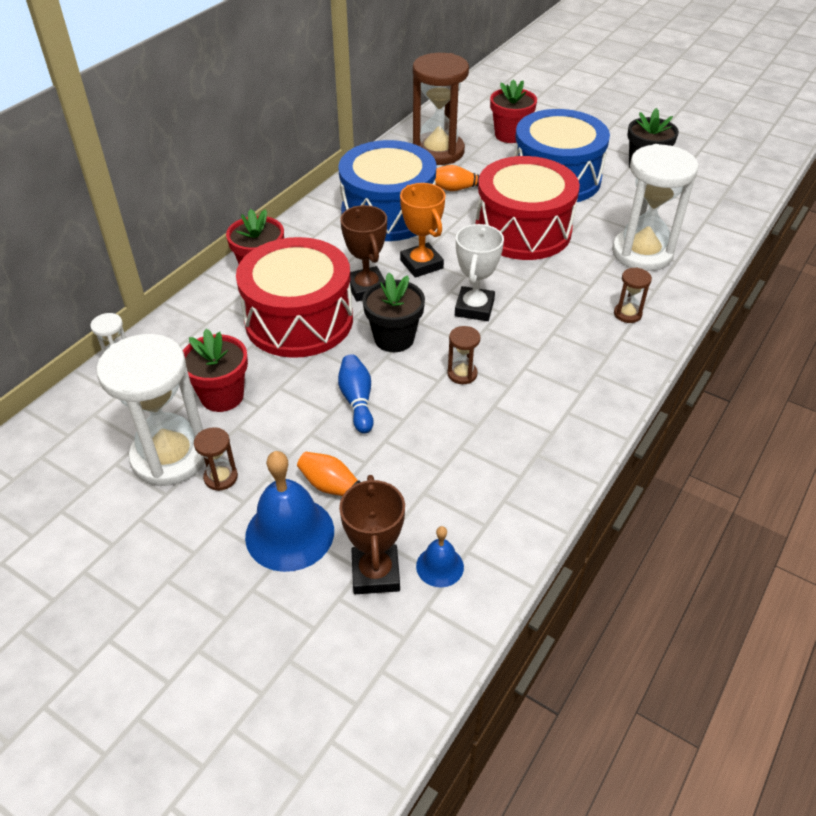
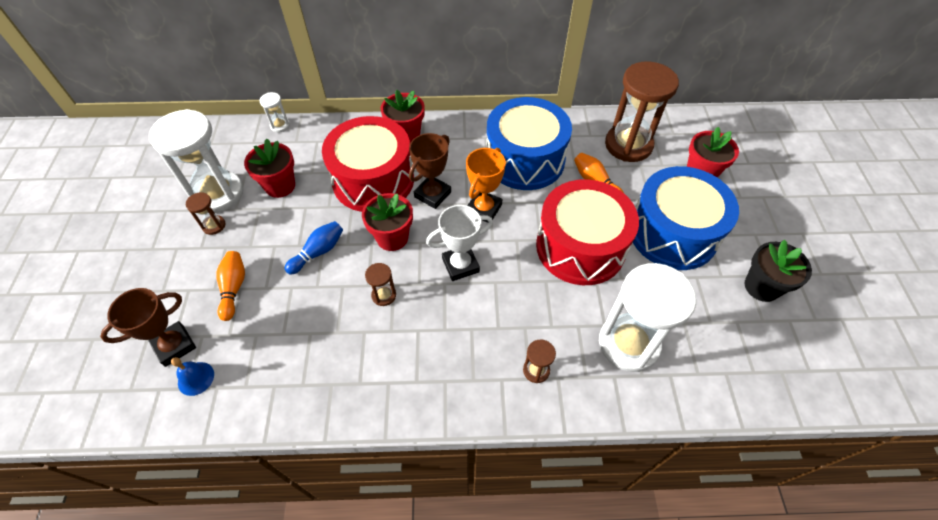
camera: 55 degrees right, 10 degrees up
blue bell [245,451,334,572] -> none
black flower pot [362,273,425,352] -> red flower pot [362,193,413,251]

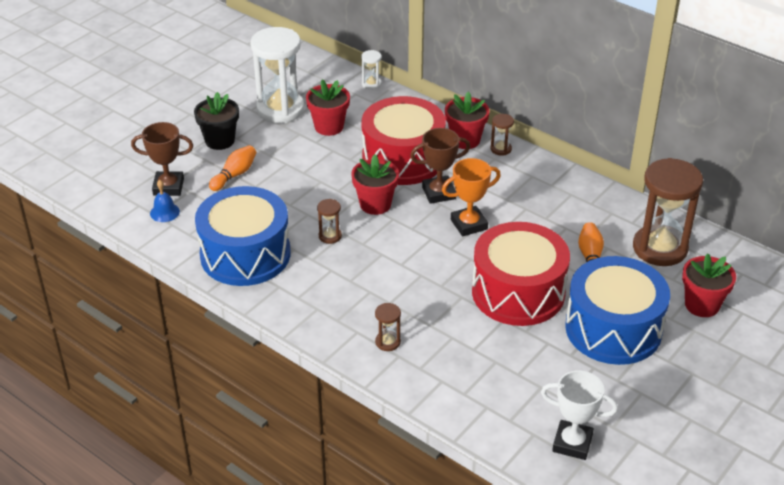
camera: 40 degrees right, 15 degrees down
brown hourglass [186,192,225,235] -> brown hourglass moved to [490,114,514,156]
blue bowling pin [285,221,343,275] -> none
white trophy [426,205,493,281] -> white trophy moved to [541,370,618,460]
blue drum [486,97,572,190] -> blue drum moved to [195,186,290,286]
white hourglass [599,263,696,372] -> none
black flower pot [744,240,812,302] -> black flower pot moved to [194,92,239,150]

